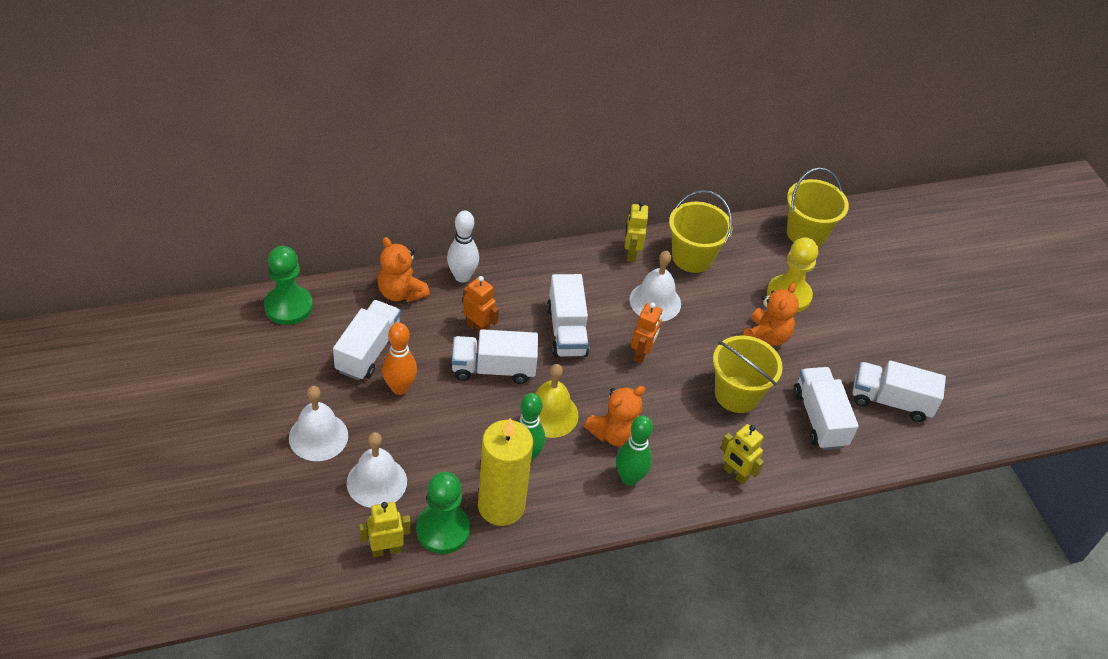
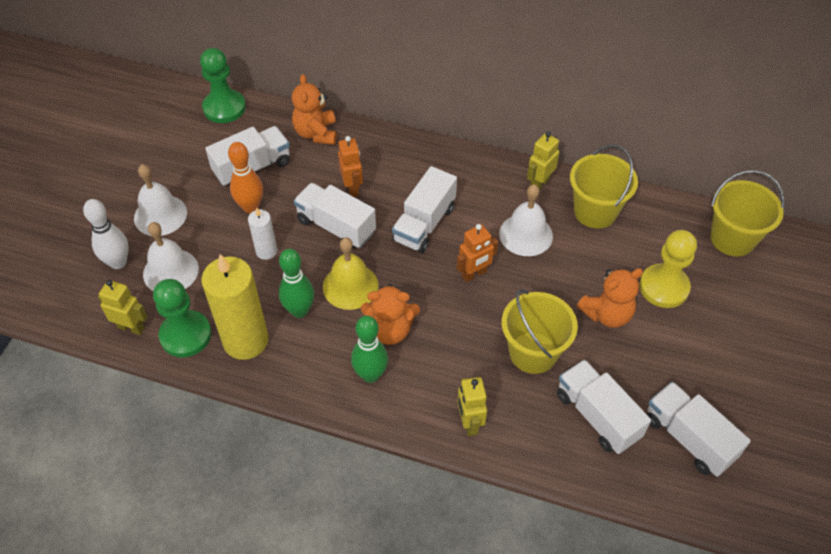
camera: 40 degrees right, 5 degrees up
white bowling pin [447,210,479,283] -> white bowling pin moved to [83,199,129,269]
white truck [794,367,859,450] -> white truck turned 60 degrees counterclockwise [557,359,651,454]
none -> white candle [248,208,277,260]

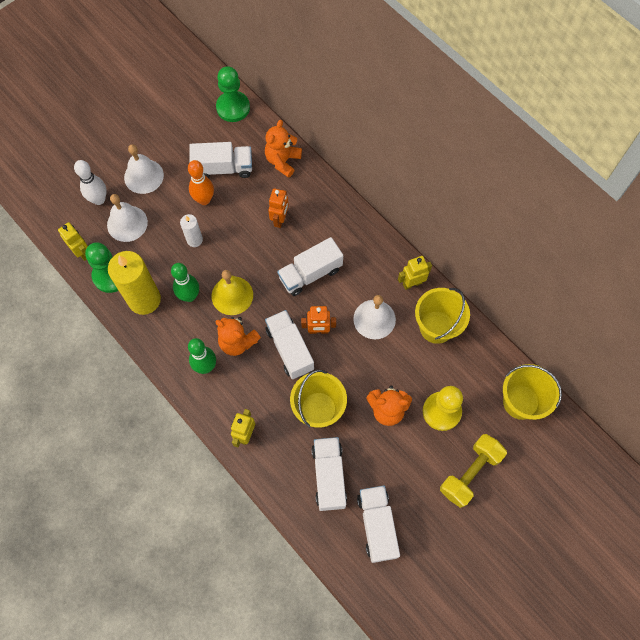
camera: 30 degrees right, 15 degrees up
white truck [294,183,376,249] -> white truck moved to [265,310,314,379]
none -> yellow dumbbell [440,434,507,508]

